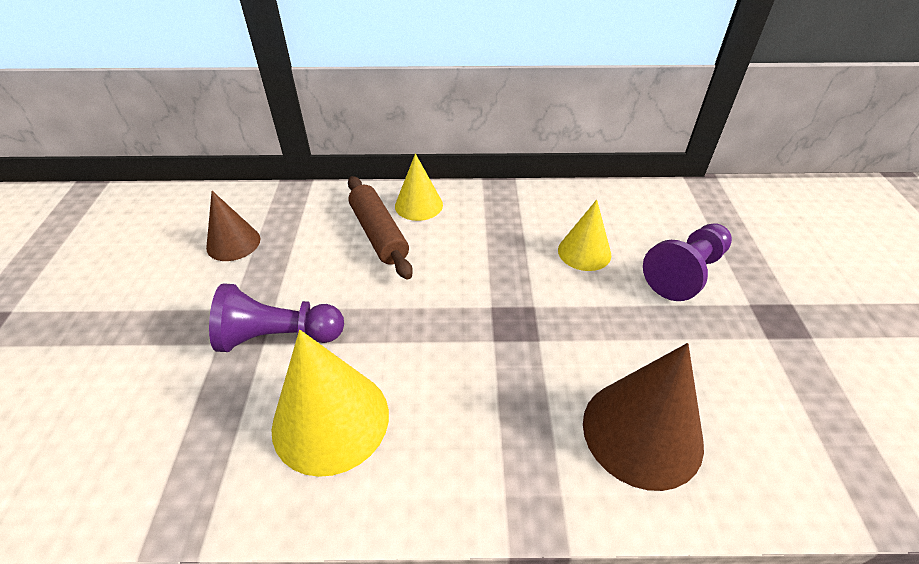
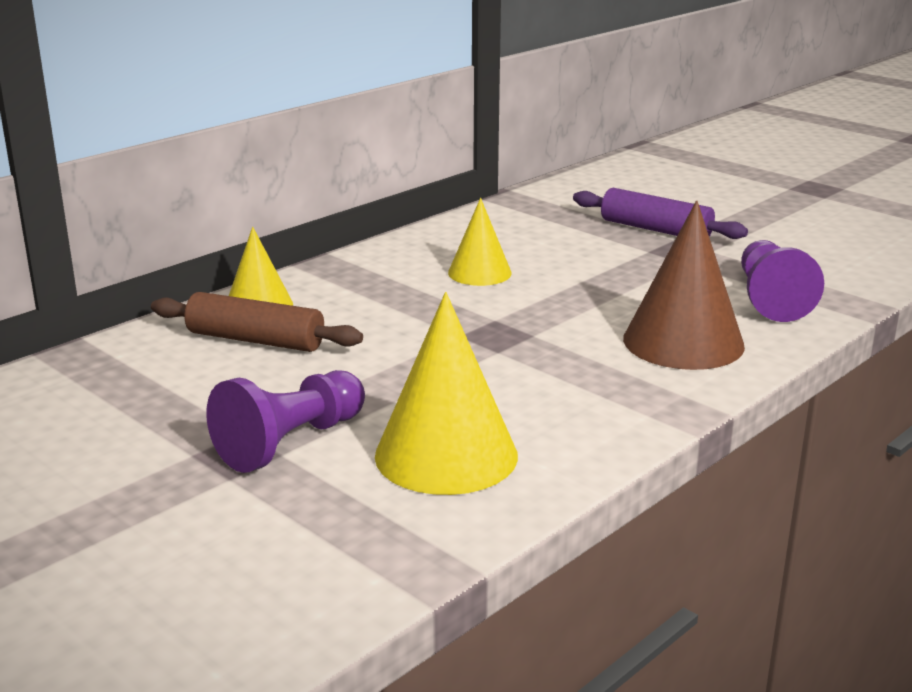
camera: 45 degrees left, 20 degrees down
brown cone [206,191,260,261] -> none
purple pawn [643,223,732,301] -> purple pawn moved to [741,240,824,322]
none -> purple rolling pin [573,188,748,239]

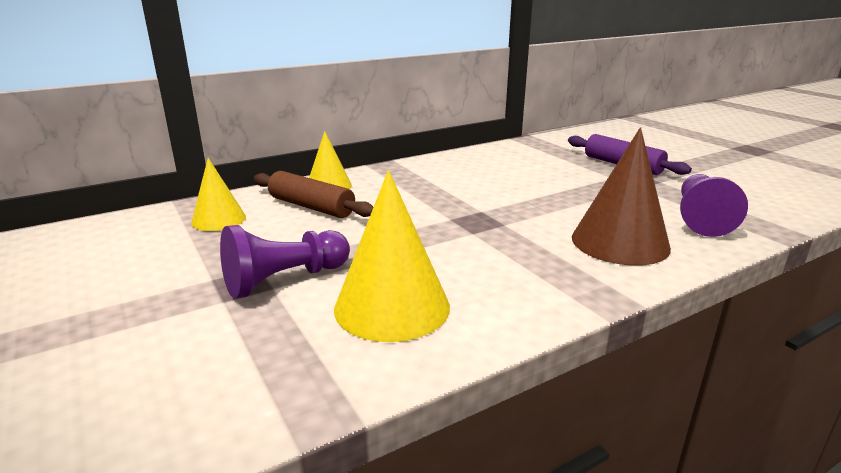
camera: 15 degrees right, 0 degrees up
yellow cone [448,198,512,286] -> yellow cone moved to [191,158,246,231]

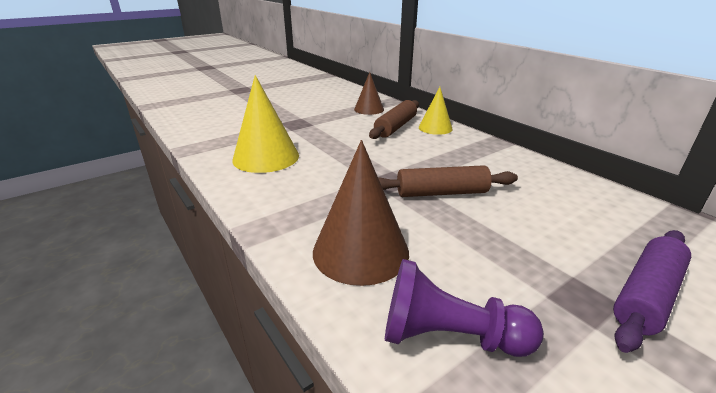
camera: 85 degrees right, 5 degrees up
yellow cone [191,158,246,231] -> brown cone [354,72,384,115]
purple pawn [220,225,350,299] -> none
none -> brown rolling pin [378,165,518,197]

